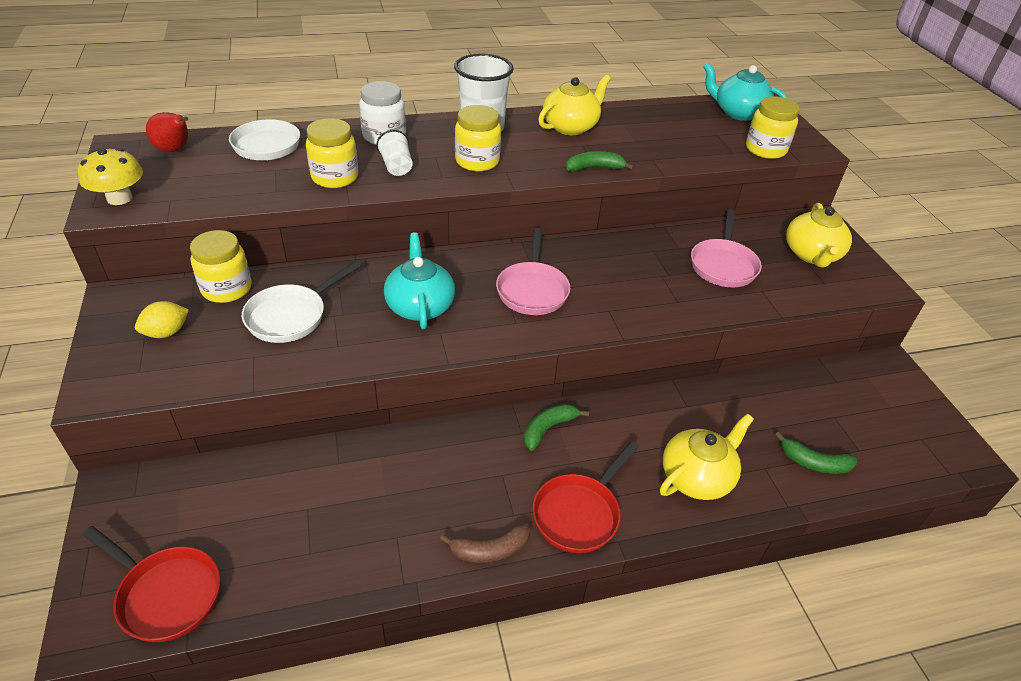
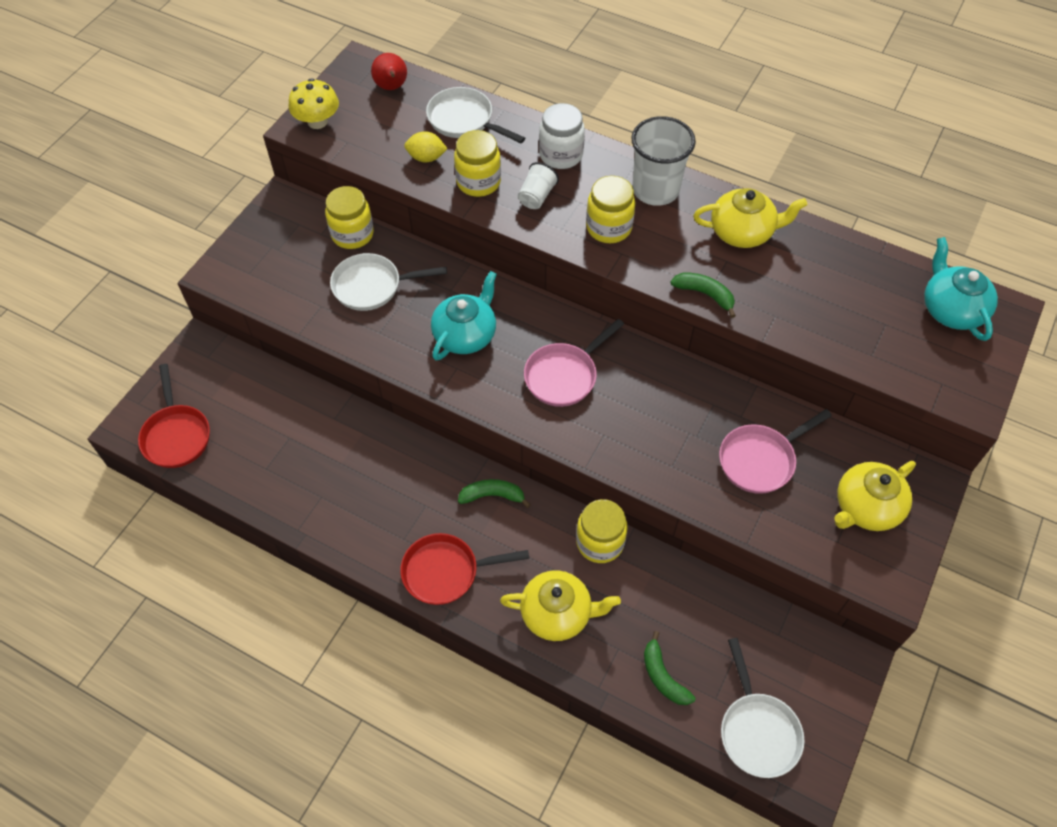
camera: 45 degrees right, 15 degrees up
yellow lemon [135,301,189,338] -> yellow lemon moved to [404,131,448,162]
brown banana [440,523,530,563] -> none
yellow jar [746,96,800,159] -> yellow jar moved to [576,499,628,563]
none -> white pan [721,638,804,778]

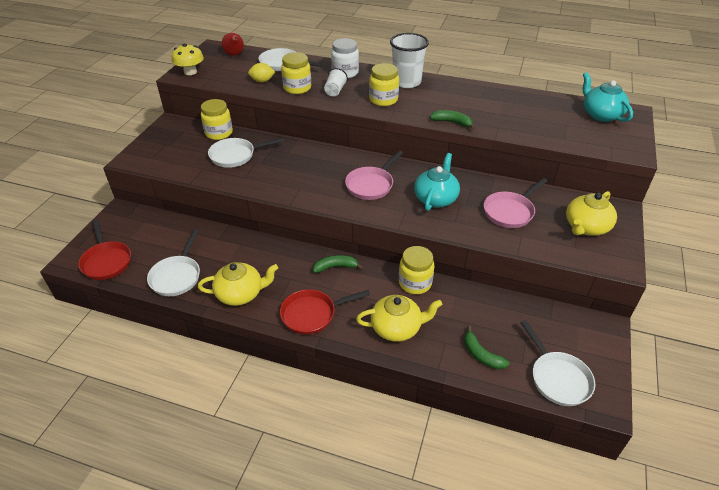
camera: 10 degrees left, 15 degrees down
turquoise teapot [431,271,497,361] -> turquoise teapot moved to [414,153,460,211]
yellow teapot [693,188,807,248] -> yellow teapot moved to [198,262,278,306]
none -> white pan [147,230,200,296]

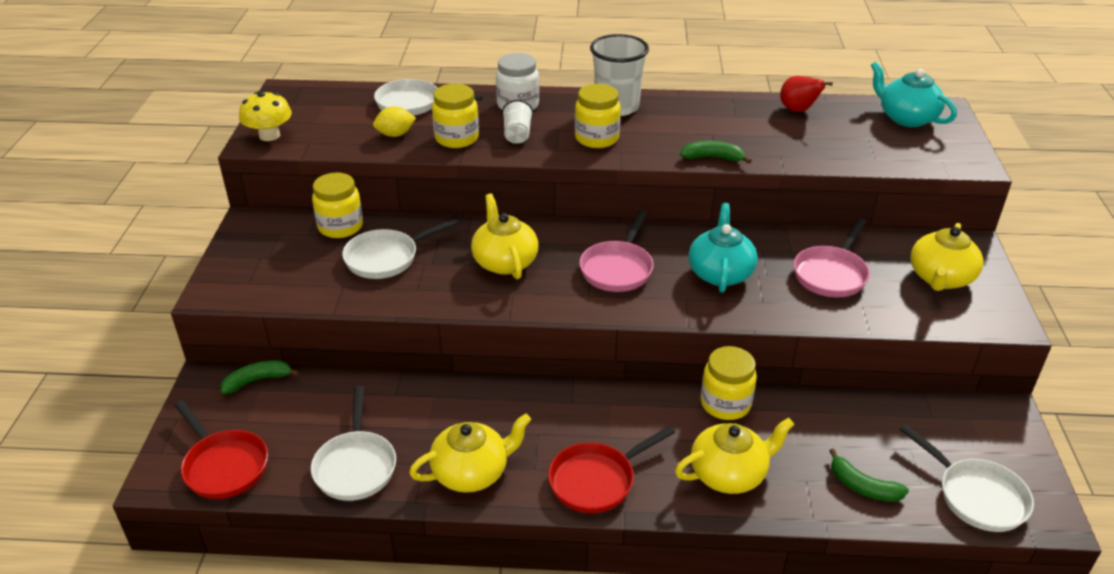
camera: 15 degrees left, 5 degrees down
red pear [222,33,244,56] -> red pear moved to [780,76,833,112]
green banana [313,255,363,273] -> green banana moved to [221,360,300,394]
none -> yellow teapot [471,194,539,279]

